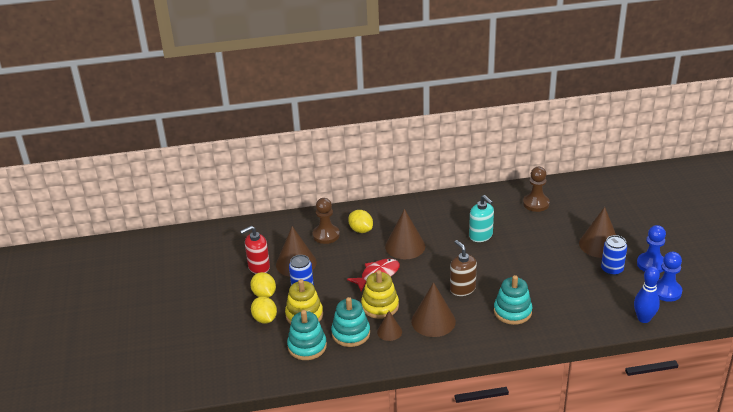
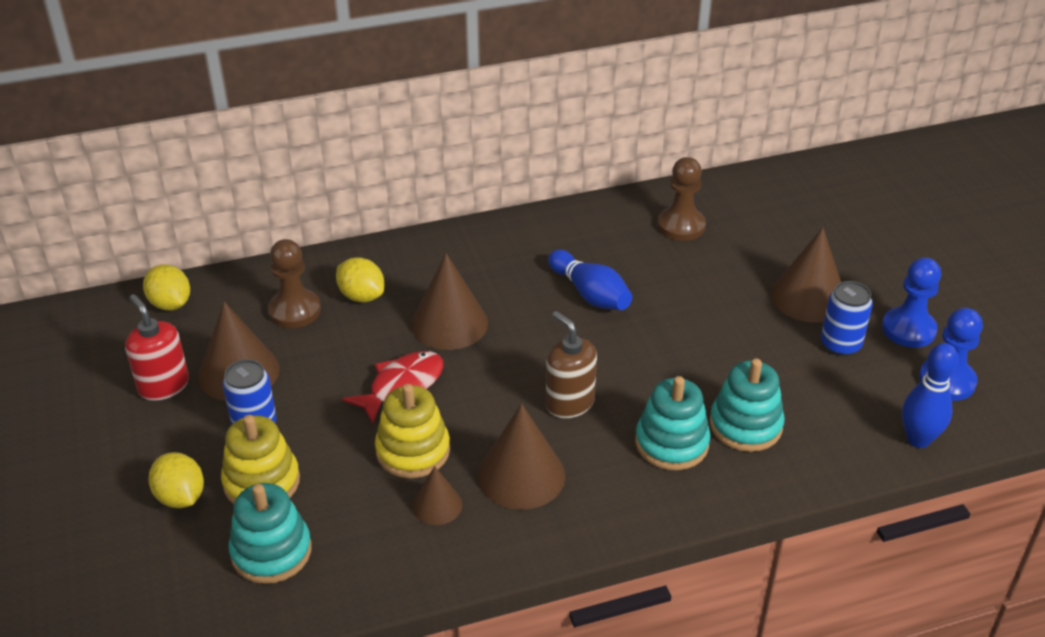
camera: 10 degrees left, 5 degrees up
red soap dispenser [240,226,270,274] -> red soap dispenser turned 90 degrees clockwise [125,294,189,401]
yellow lemon [250,272,276,298] -> yellow lemon moved to [143,264,190,311]
turquoise stacking toy [331,297,370,347] -> turquoise stacking toy moved to [710,359,785,452]
turquoise soap dispenser [469,195,494,242] -> blue bowling pin [548,249,632,310]

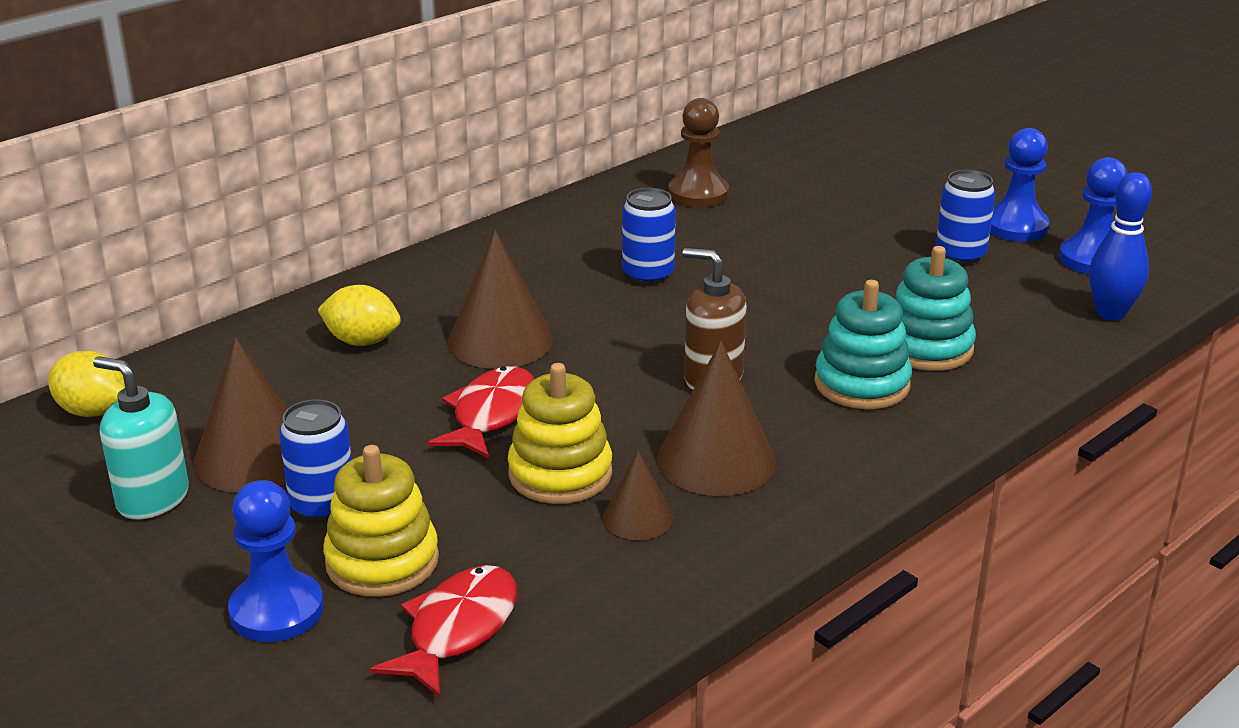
camera: 25 degrees left, 10 degrees down
red soap dispenser [125,294,189,401] -> turquoise soap dispenser [93,356,189,519]
yellow lemon [148,452,204,508] -> blue pawn [228,480,324,642]
turquoise stacking toy [229,483,312,584] -> red fish [370,565,517,698]
brown pawn [268,239,321,328] -> none
blue bowling pin [548,249,632,310] -> blue can [622,188,676,285]
brown cone [771,227,841,323] -> none

